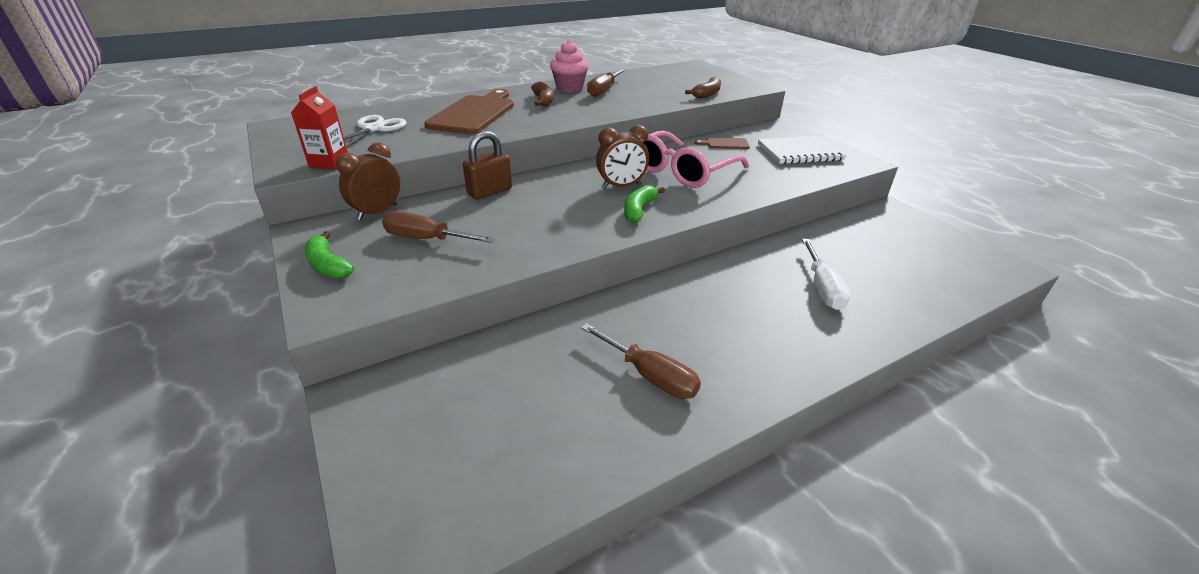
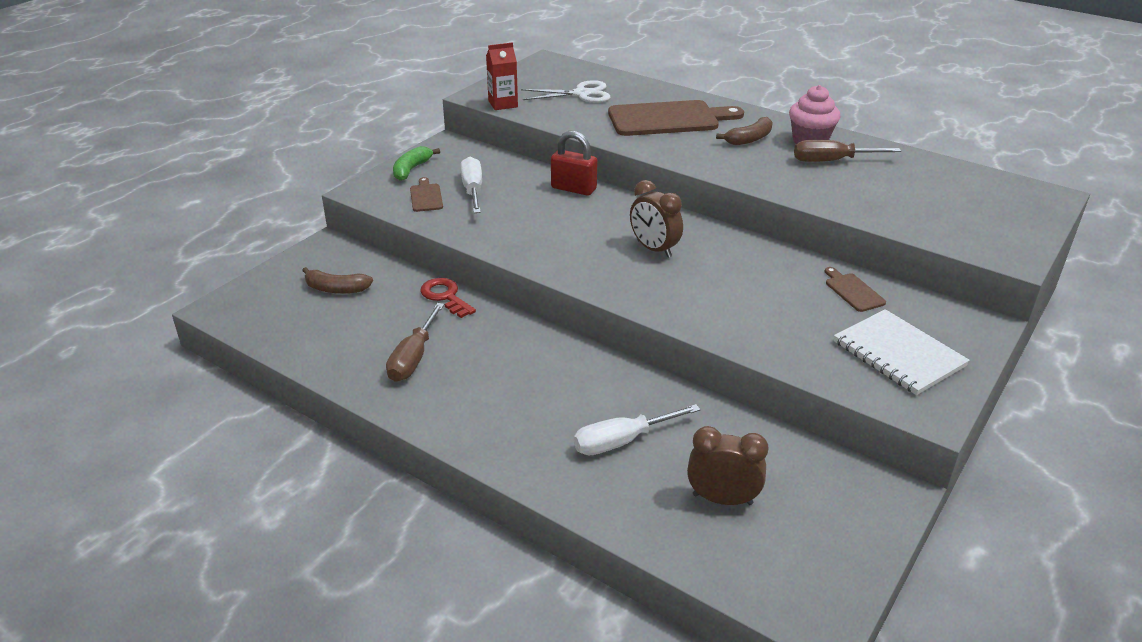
camera: 65 degrees right, 0 degrees up
brown clock [335,142,400,220] -> brown clock moved to [687,426,769,505]
brown screwdriver [382,211,495,243] -> white screwdriver [460,157,482,213]
brown padlock [463,131,512,200] -> red padlock [551,131,597,196]
green banana [624,185,665,223] -> none
pink glasses [638,130,749,188] -> none
brown banana [685,77,721,98] -> brown banana moved to [302,267,373,294]
none -> brown cutting board [410,177,443,212]
none -> red key [420,278,476,318]

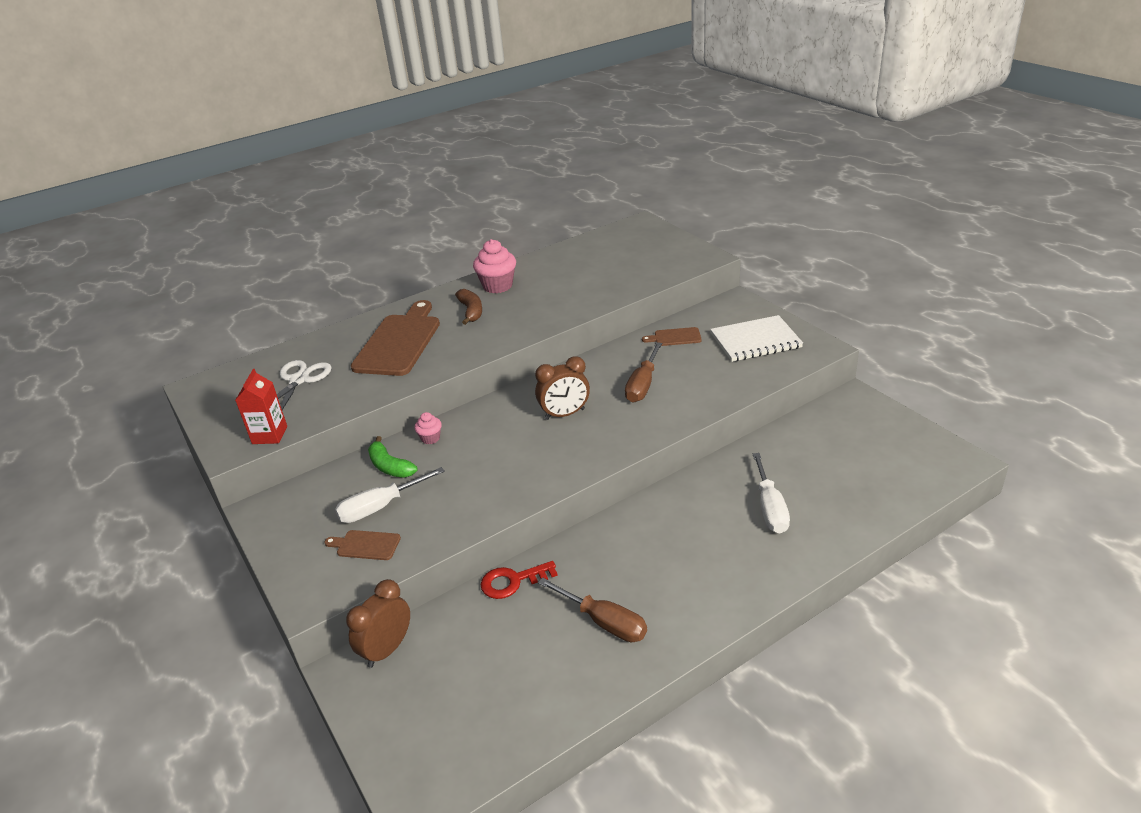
camera: 65 degrees left, 0 degrees up
brown banana [302,267,373,294] -> none
green banana [393,146,440,181] -> green banana moved to [368,436,418,478]
white screwdriver [460,157,482,213] -> white screwdriver turned 45 degrees counterclockwise [335,467,445,523]
red padlock [551,131,597,196] -> pink cupcake [414,412,442,444]
brown clock [687,426,769,505] -> brown clock moved to [346,579,410,668]
brown screwdriver [794,140,901,162] -> brown screwdriver moved to [625,342,662,403]

